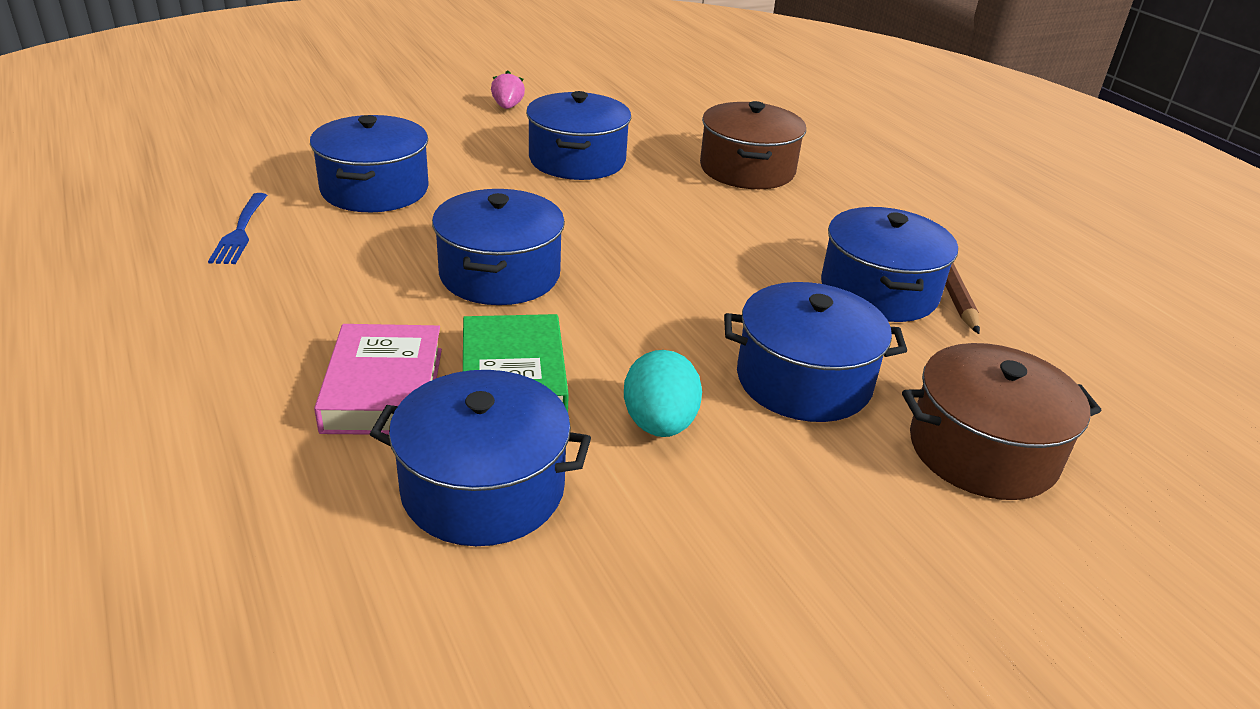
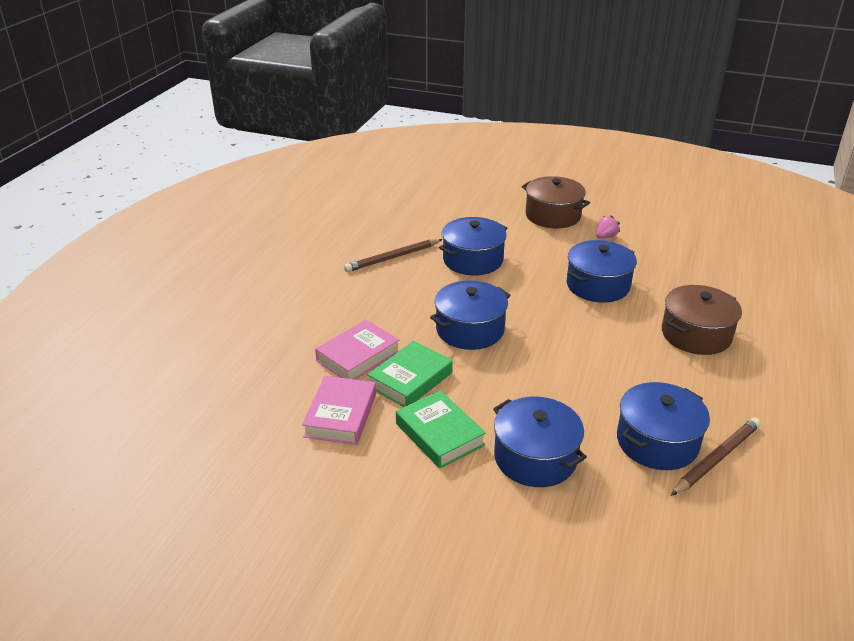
camera: 50 degrees right, 0 degrees up
blue fork [208,193,267,264] -> brown pencil [344,239,443,272]
blue pot [370,370,591,546] -> pink book [302,376,376,445]
turquoise egg [624,350,702,437] -> green book [396,390,486,469]
brown pot [902,343,1101,500] -> brown pot moved to [522,176,590,228]

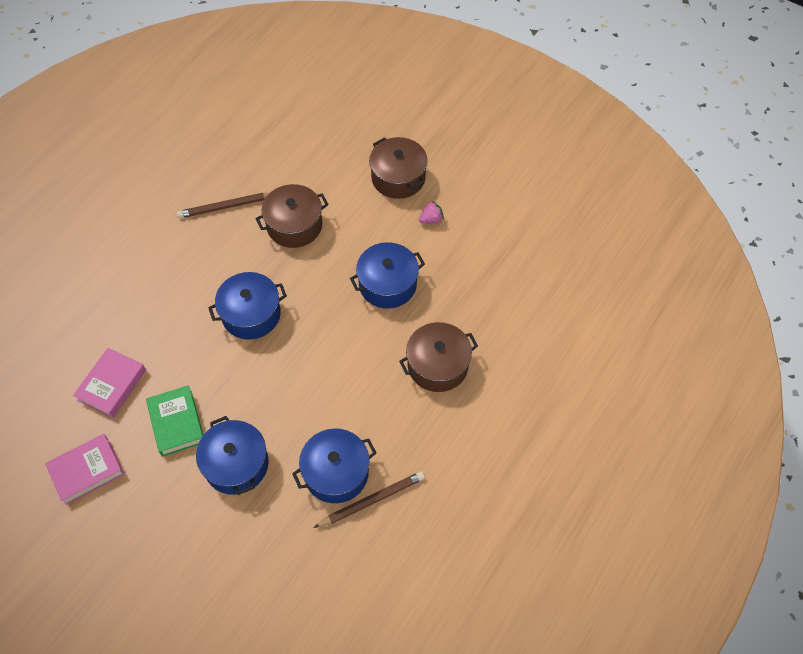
camera: 15 degrees right, 25 degrees up
pink book [315,320,399,379] -> pink book moved to [45,434,125,505]
green book [367,341,453,407] -> none
blue pot [439,217,507,275] -> brown pot [255,184,329,248]

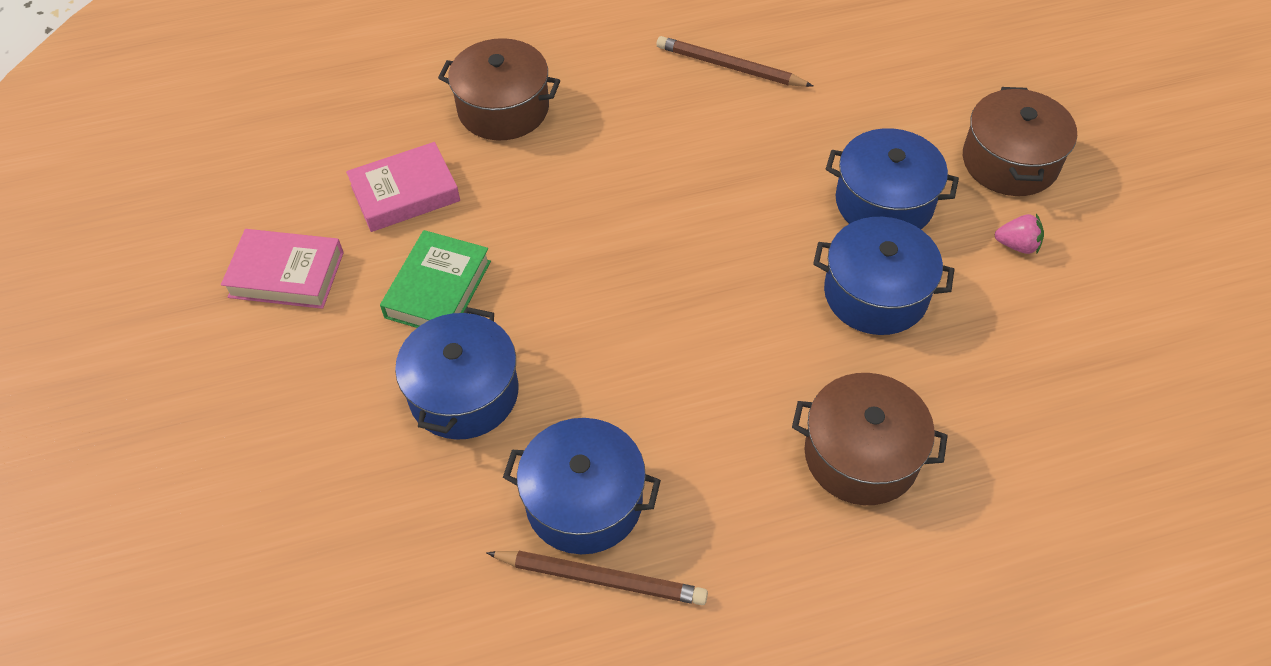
camera: 40 degrees right, 5 degrees down
blue pot [208,272,287,340] -> blue pot moved to [826,128,959,229]
brown pot [255,184,329,248] -> brown pot moved to [438,38,560,141]

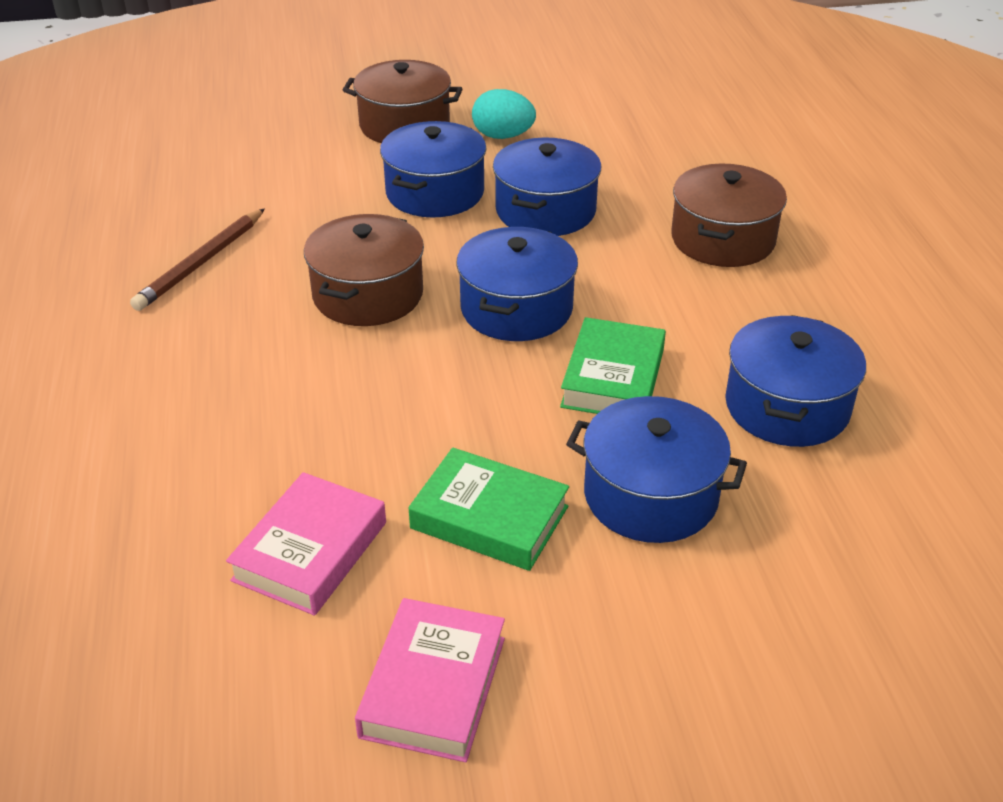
camera: 85 degrees left, 15 degrees down
pink book [346,142,460,232] -> pink book turned 45 degrees clockwise [226,472,386,616]
brown pot [438,38,560,141] -> brown pot moved to [304,214,424,326]
brown pencil [486,551,708,605] -> none
pink strawberry [995,214,1044,254] -> turquoise egg [472,89,536,139]
none -> blue pot [456,227,578,341]
none -> green book [560,317,666,414]

